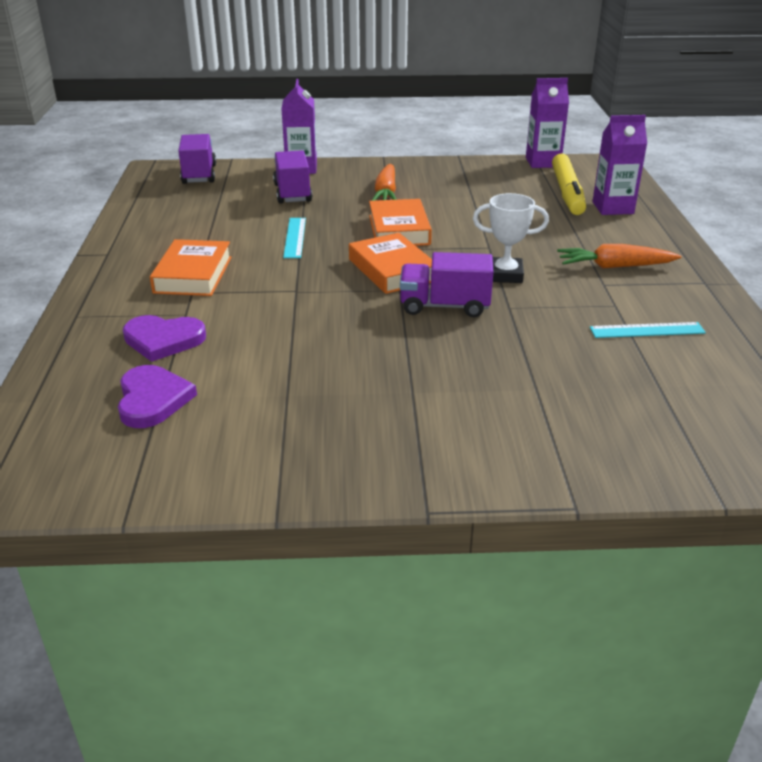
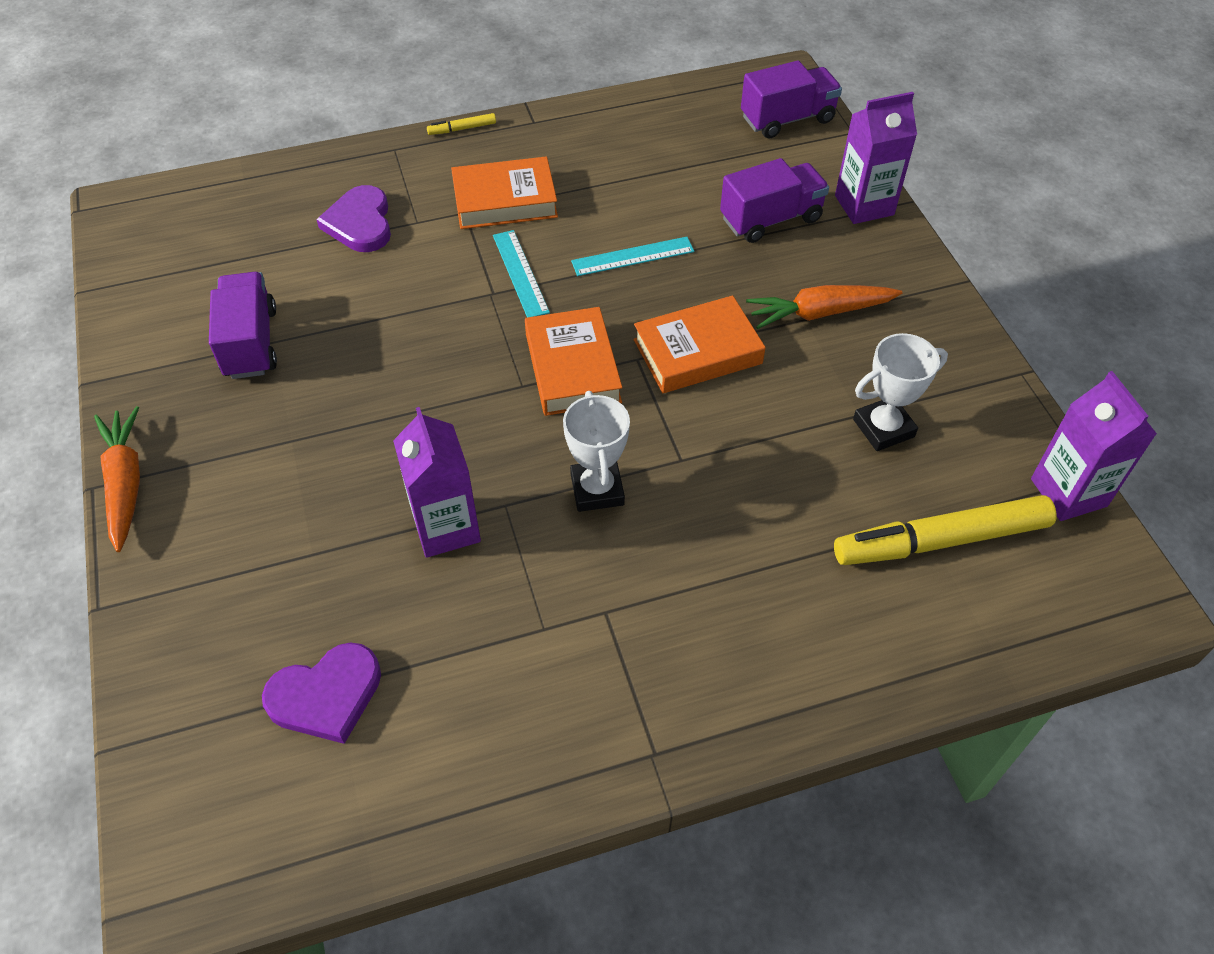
camera: 75 degrees right, 20 degrees up
purple heart [118,365,197,428] -> purple heart moved to [262,642,381,744]
orange book [349,233,432,294] -> orange book turned 60 degrees counterclockwise [525,307,622,416]
purple truck [400,252,493,317] -> purple truck moved to [209,272,277,379]
orange carrot [557,244,681,269] -> orange carrot moved to [94,406,140,552]
turquoise ruler [590,322,706,338] -> turquoise ruler moved to [493,230,550,317]
purple carton [592,115,647,215] -> purple carton moved to [393,407,481,558]
none -> yellow marker [427,113,496,135]
none -> white trophy [853,333,948,451]

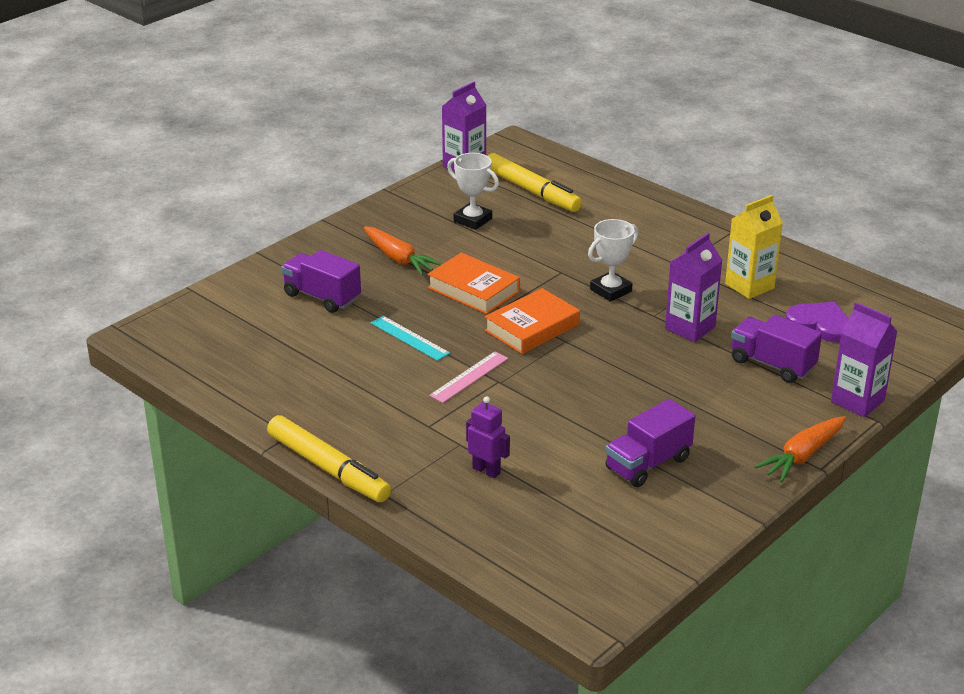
camera: 120 degrees left, 20 degrees down
purple heart [316,185,391,252] -> purple robot [466,396,510,478]
yellow marker [427,113,496,135] -> yellow marker [267,415,391,502], size x2.40
orange book [451,156,558,229] -> none
turquoise ruler [493,230,550,317] -> pink ruler [429,351,508,403]
purple truck [741,60,842,139] -> purple truck moved to [731,315,822,383]
purple carton [835,92,917,224] -> purple carton moved to [831,302,898,417]
none -> yellow carton [725,195,783,299]

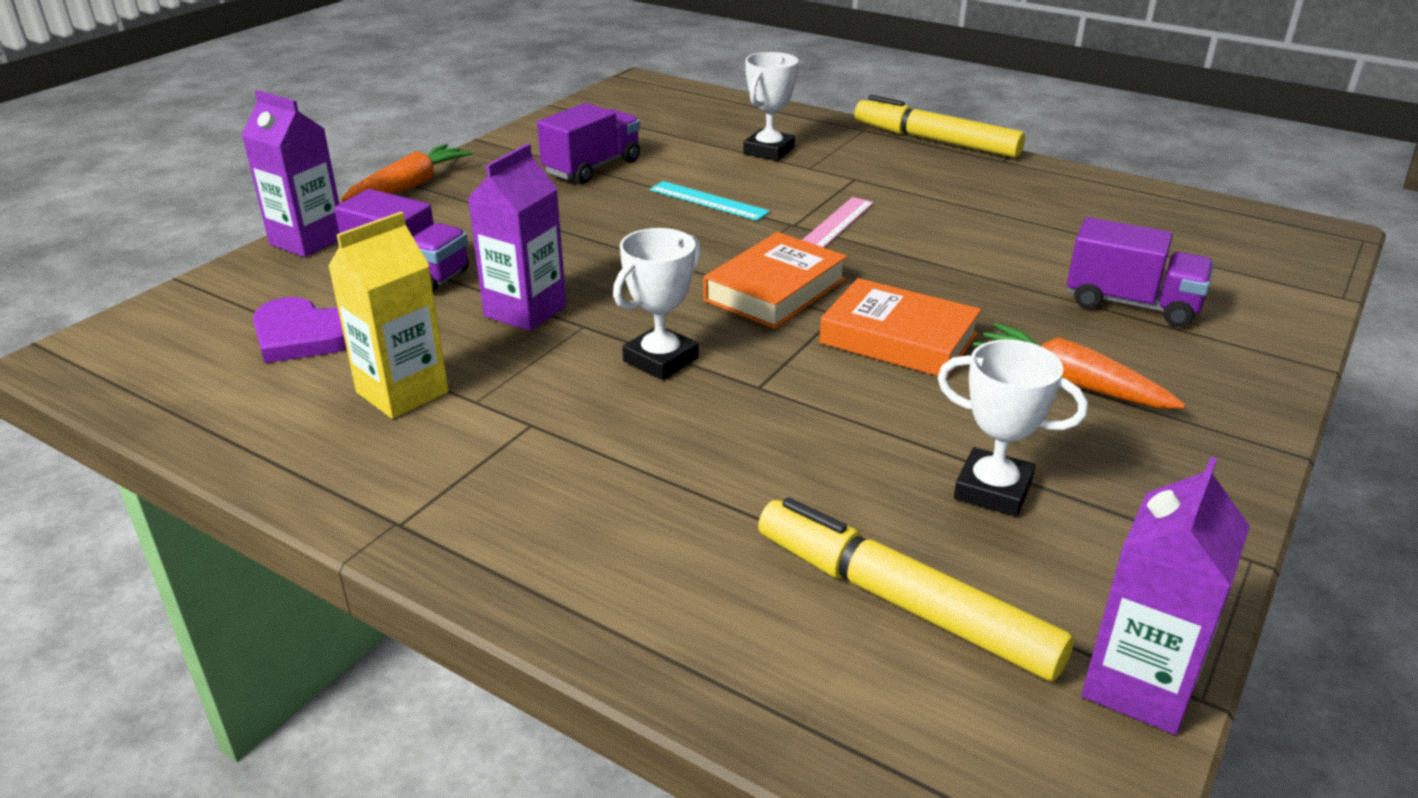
camera: 170 degrees right, 0 degrees up
turquoise ruler [371,316,450,361] -> turquoise ruler moved to [650,181,770,221]
purple robot [466,396,510,478] -> white trophy [743,52,799,161]

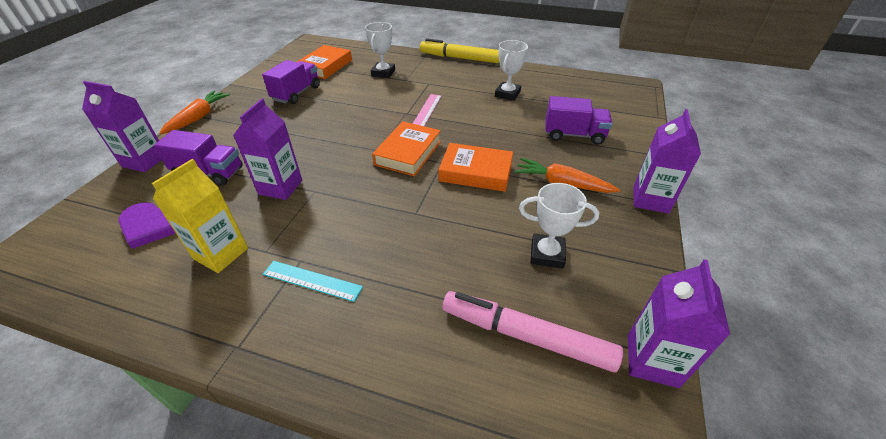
camera: 15 degrees left, 10 degrees up
white trophy [613,228,701,380] -> white trophy moved to [495,40,528,101]
turquoise ruler [650,181,770,221] -> turquoise ruler moved to [263,261,363,302]
yellow marker [758,498,1074,681] -> pink marker [443,291,623,372]
none -> orange book [297,45,352,79]
none -> purple carton [633,109,701,214]

